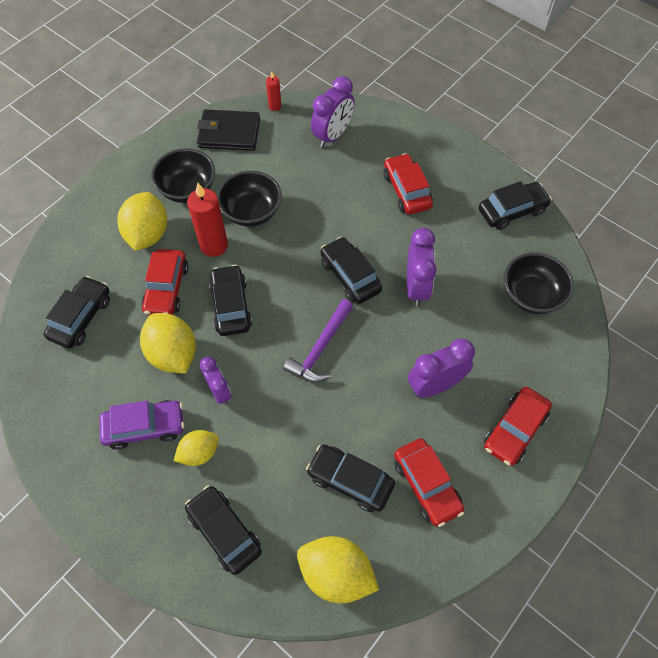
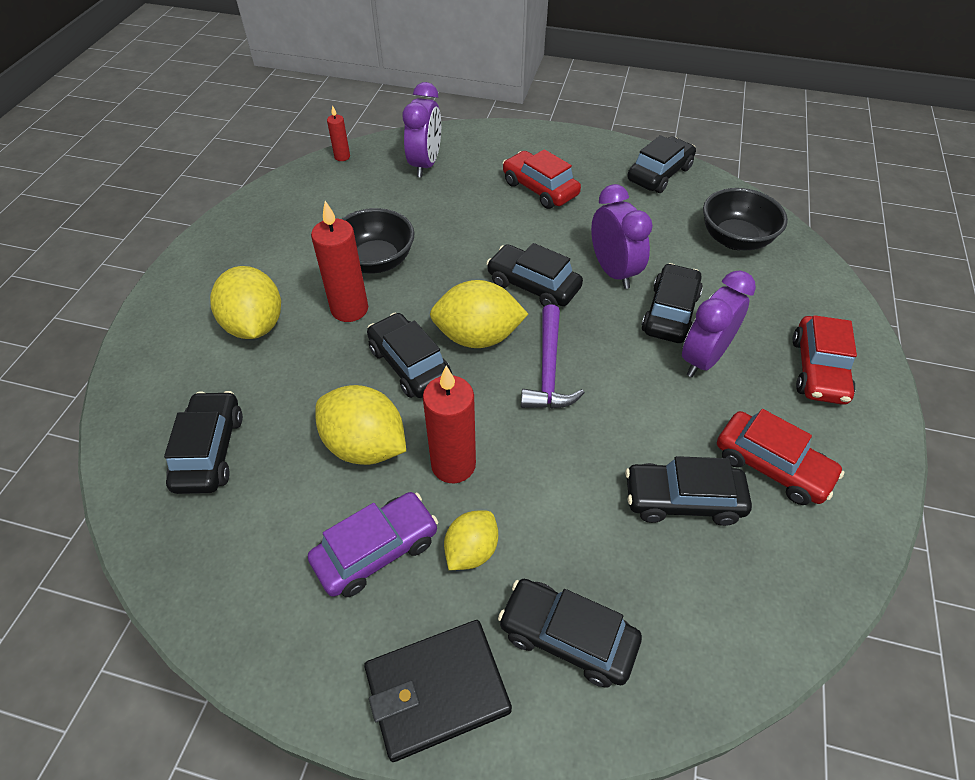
camera: 25 degrees left, 10 degrees down
red car [141,249,188,315] -> none
black bowl [151,148,215,203] -> none
black wallet [197,109,260,151] -> black wallet moved to [364,620,512,762]
purple clock [200,357,231,405] -> red candle [423,366,476,483]
yellow lemon [297,536,379,603] -> yellow lemon moved to [430,280,528,348]
none -> black car [642,263,703,343]

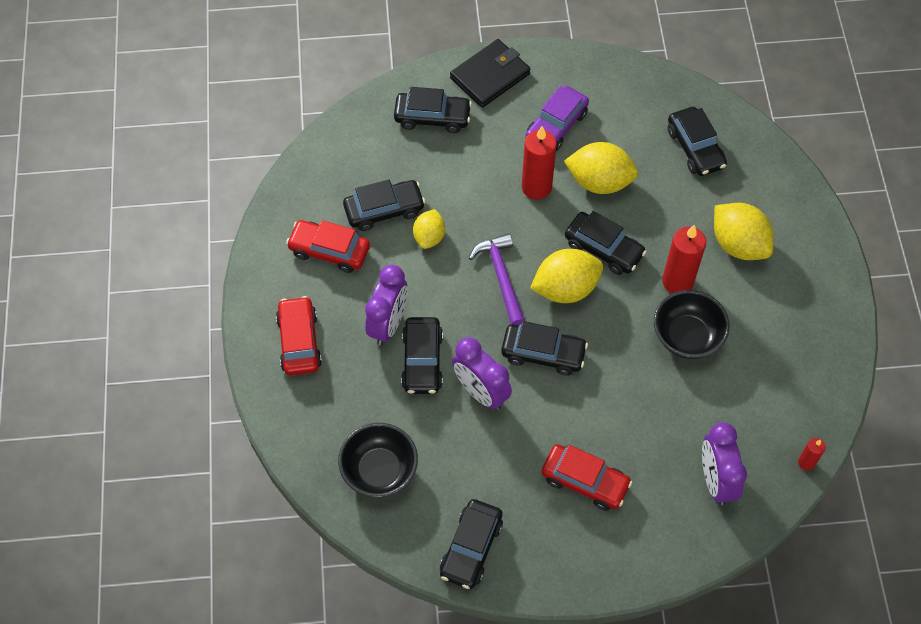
camera: 160 degrees right, 10 degrees up
yellow lemon [444,510,498,570] -> yellow lemon moved to [413,209,445,249]

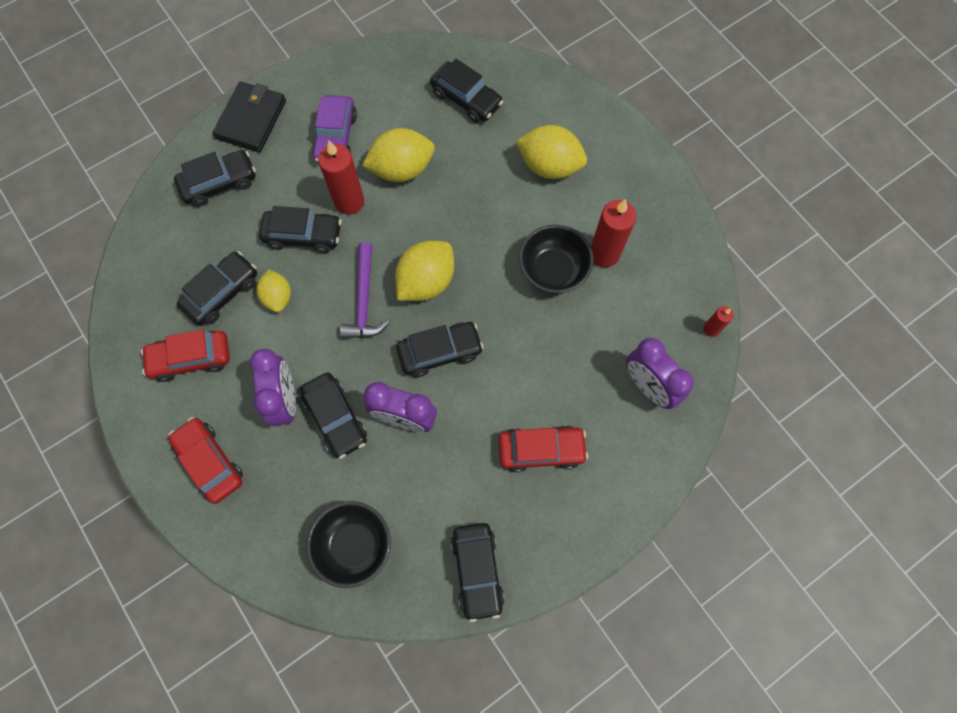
camera: 30 degrees left, 10 degrees up
purple hammer [469,233,525,325] -> purple hammer turned 135 degrees counterclockwise [340,242,389,339]
black car [565,211,646,275] -> black car moved to [259,206,341,253]
red candle [662,225,706,293] -> red candle moved to [591,199,637,267]

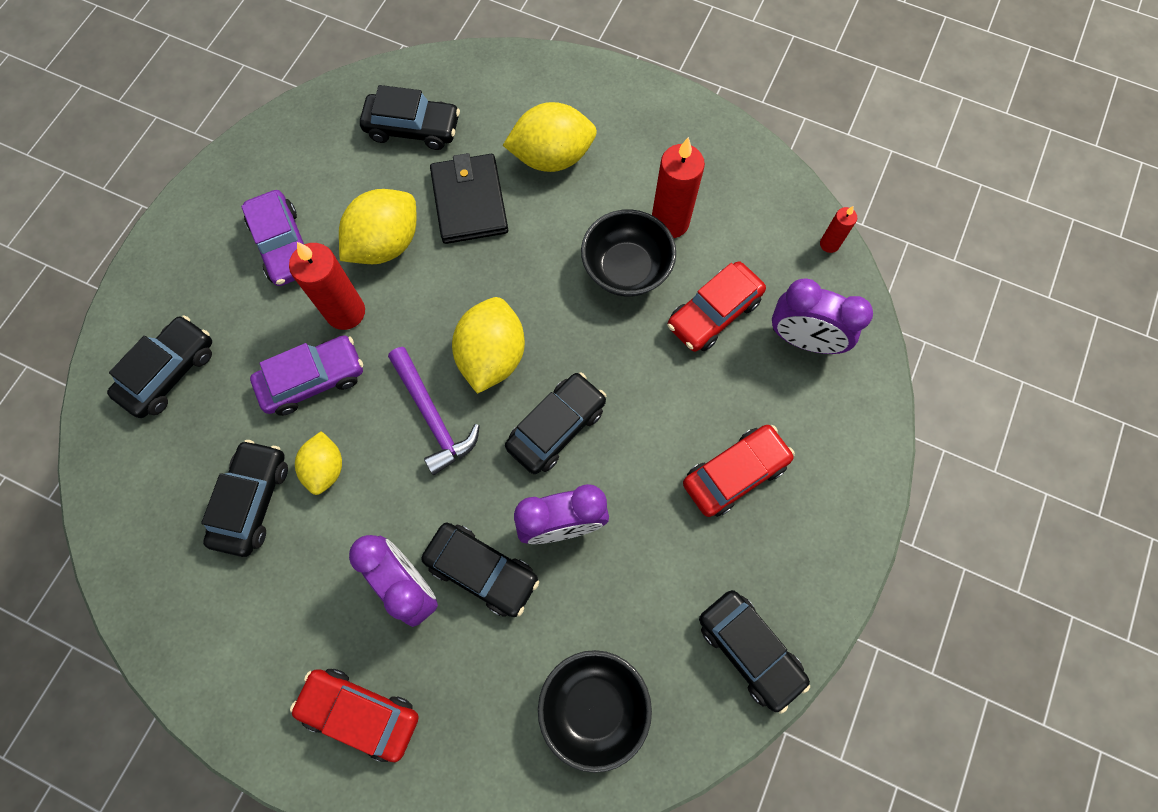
camera: 30 degrees left, 0 degrees up
red car [141,329,230,382] -> red car moved to [668,261,766,352]
black wallet [212,81,286,152] -> black wallet moved to [430,153,508,244]
yellow lemon [257,269,291,312] -> yellow lemon turned 45 degrees clockwise [295,431,342,495]
black car [259,206,341,253] -> purple car [250,335,363,416]

